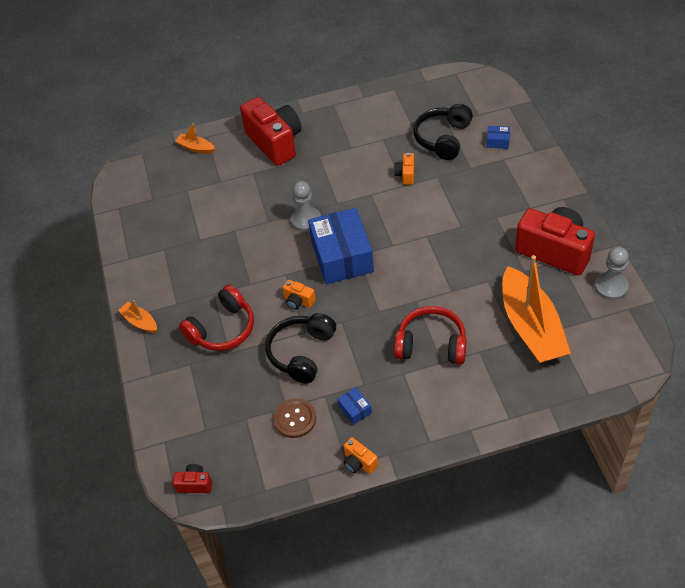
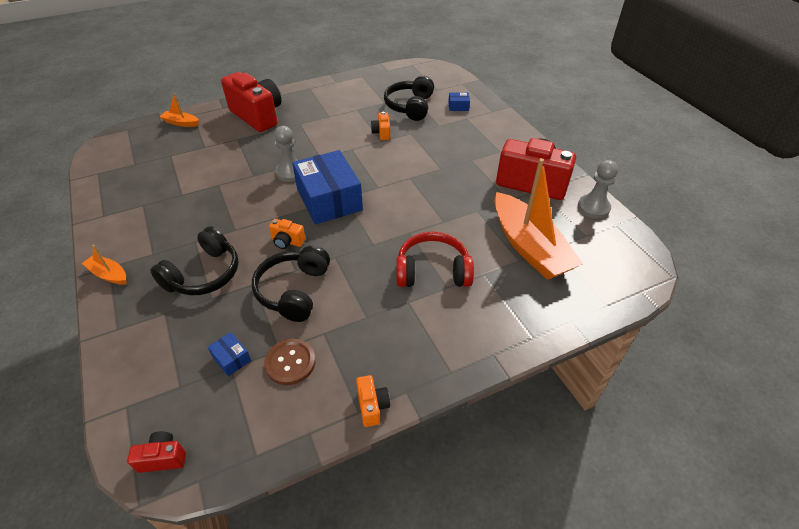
camera: 15 degrees left, 5 degrees down
red headphones [179,285,254,351] -> black headphones [150,226,239,295]
blue box [337,387,372,425] -> blue box moved to [208,332,251,376]
orange camera [344,437,378,474] -> orange camera turned 135 degrees counterclockwise [356,375,390,427]

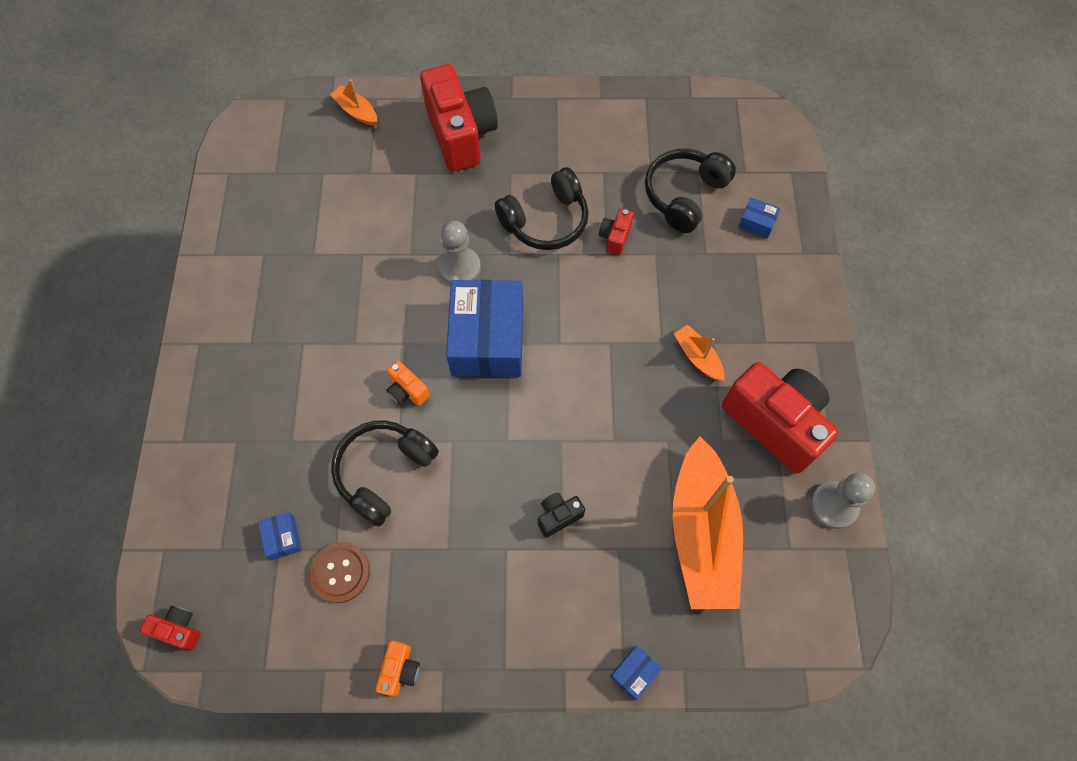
camera: 25 degrees right, 20 degrees up
orange boat [82,245,126,285] -> orange boat moved to [674,325,724,381]
black headphones [150,226,239,295] -> black headphones moved to [495,167,589,250]
orange camera [371,112,390,140] -> red camera [599,208,634,255]
red headphones [396,232,474,287] -> black camera [538,493,585,538]
none -> blue box [610,645,662,700]

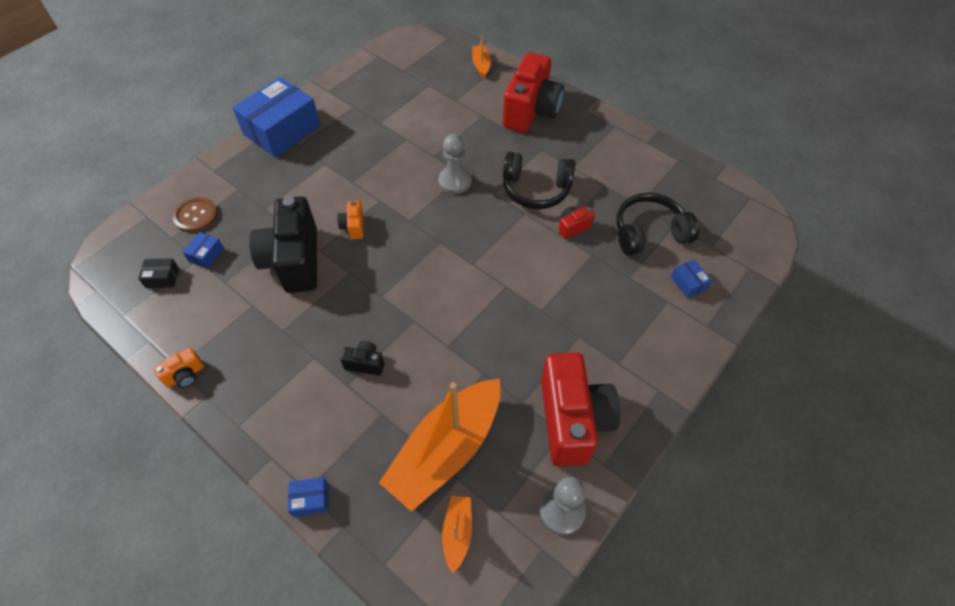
camera: 40 degrees right, 10 degrees down
red camera [140,606,201,650] -> none
brown button [309,542,370,603] -> brown button moved to [173,197,218,233]
black headphones [331,420,439,527] -> black camera [249,197,317,293]
blue box [446,280,523,377] -> blue box moved to [232,77,321,158]
orange boat [674,325,724,381] -> orange boat moved to [442,495,472,573]
none -> black box [138,258,179,288]

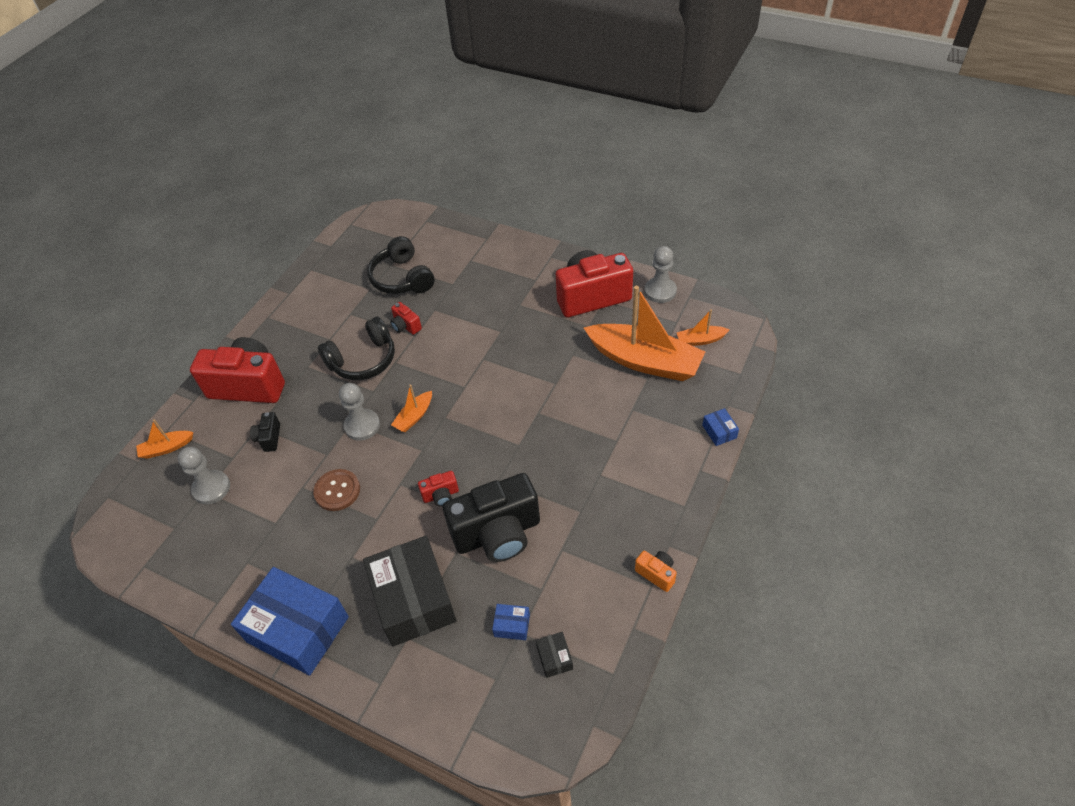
camera: 100 degrees left, 5 degrees down
brown button [173,197,218,233] -> brown button moved to [313,469,360,511]
orange camera [337,200,363,240] -> red camera [418,471,459,506]
black camera [340,341,384,375] -> black camera moved to [250,412,280,452]
black headphones [503,152,575,209] -> black headphones turned 60 degrees clockwise [318,317,395,380]
blue box [671,260,712,298] -> none
none -> grey pawn [178,447,230,504]
none -> black box [363,536,457,647]
none -> orange boat [391,384,432,432]

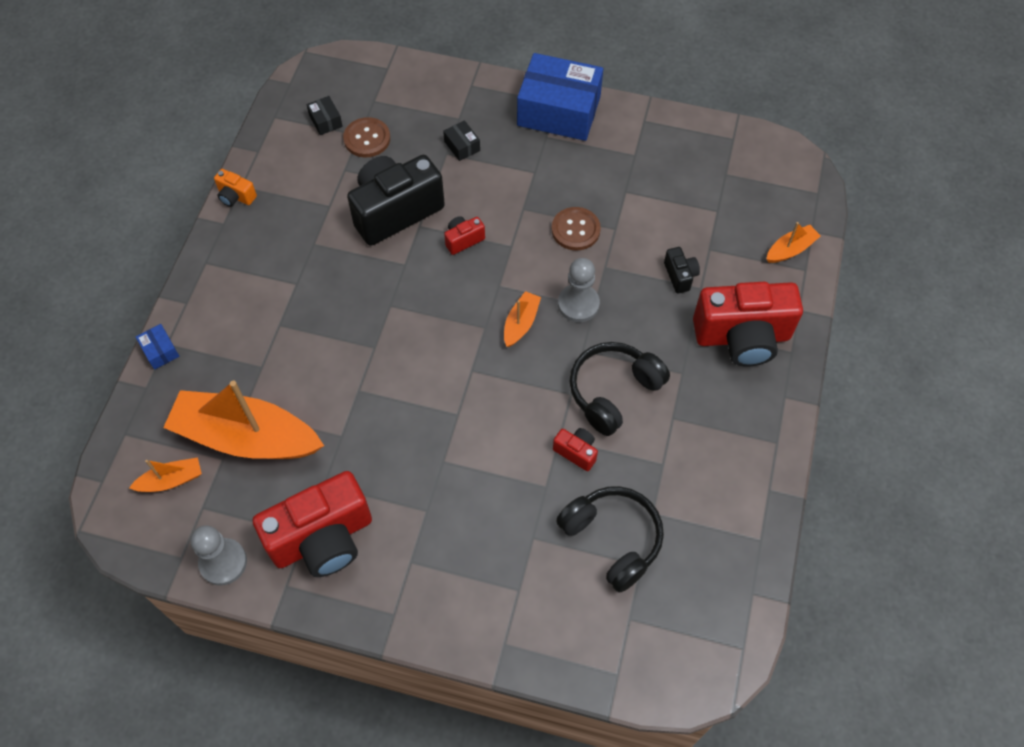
camera: 165 degrees right, 10 degrees up
grey pawn [178,447,230,504] -> none
black box [363,536,457,647] -> black box [443,120,480,161], size x0.40
blue box [492,604,530,640] -> brown button [343,117,390,158]

